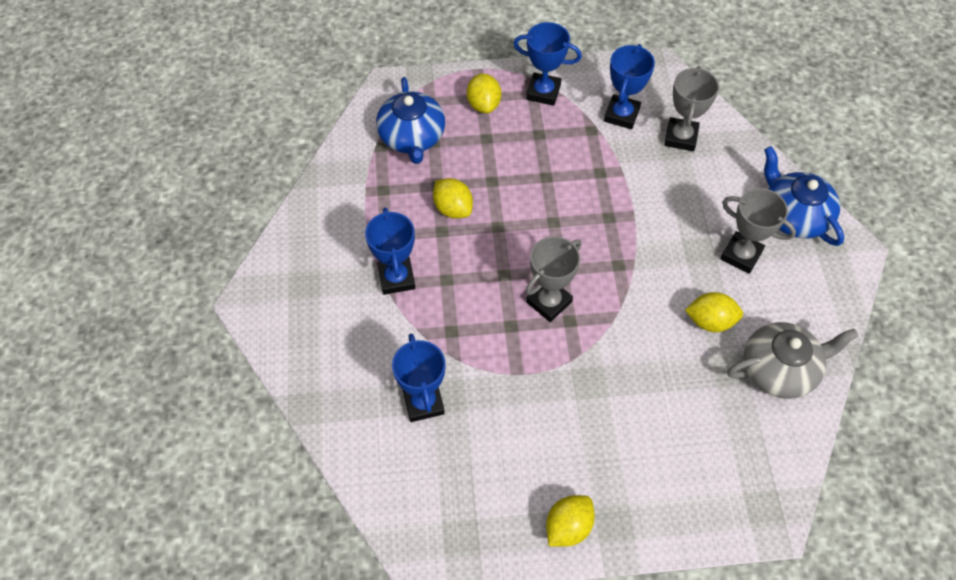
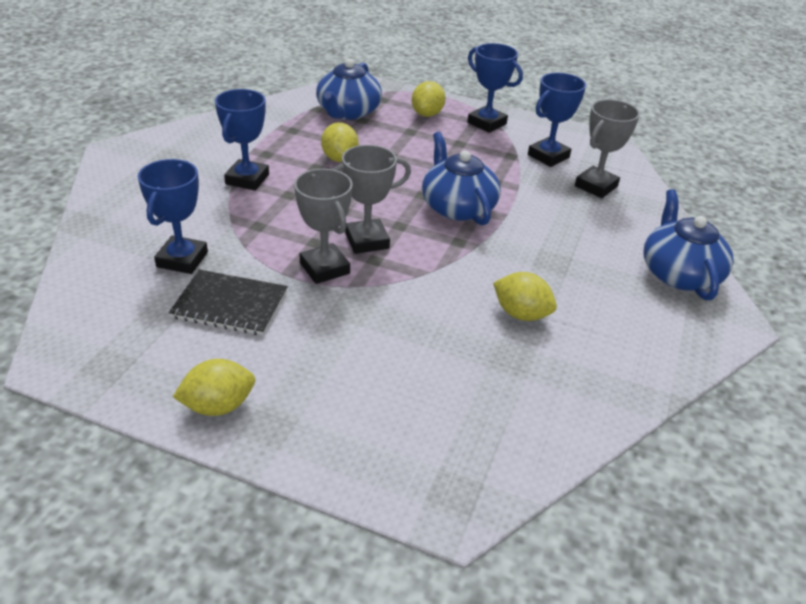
camera: 25 degrees right, 20 degrees down
grey trophy [720,188,796,274] -> grey trophy moved to [294,169,353,284]
grey teapot [727,322,858,399] -> none
none -> black notebook [169,270,288,335]
none -> blue teapot [422,132,501,225]

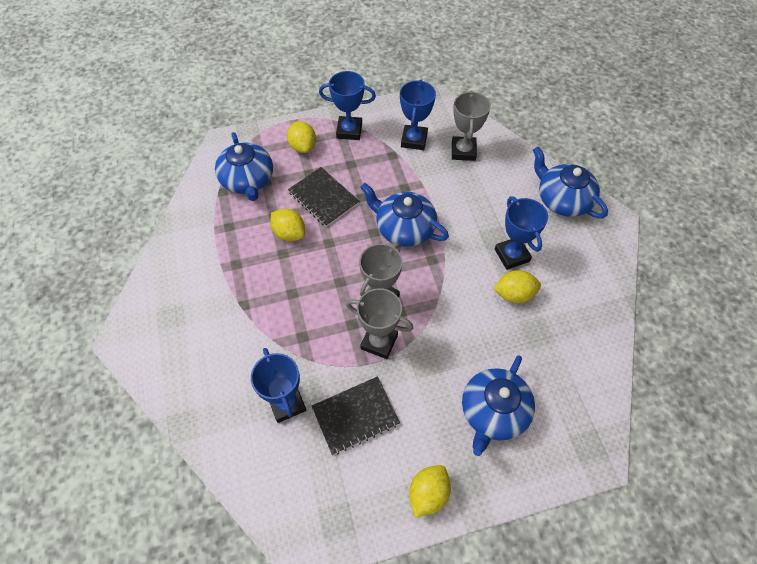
camera: 35 degrees left, 20 degrees up
blue trophy [215,89,269,191] -> blue trophy moved to [495,196,548,270]
none -> black notebook [288,167,359,227]
none -> blue teapot [462,355,535,456]

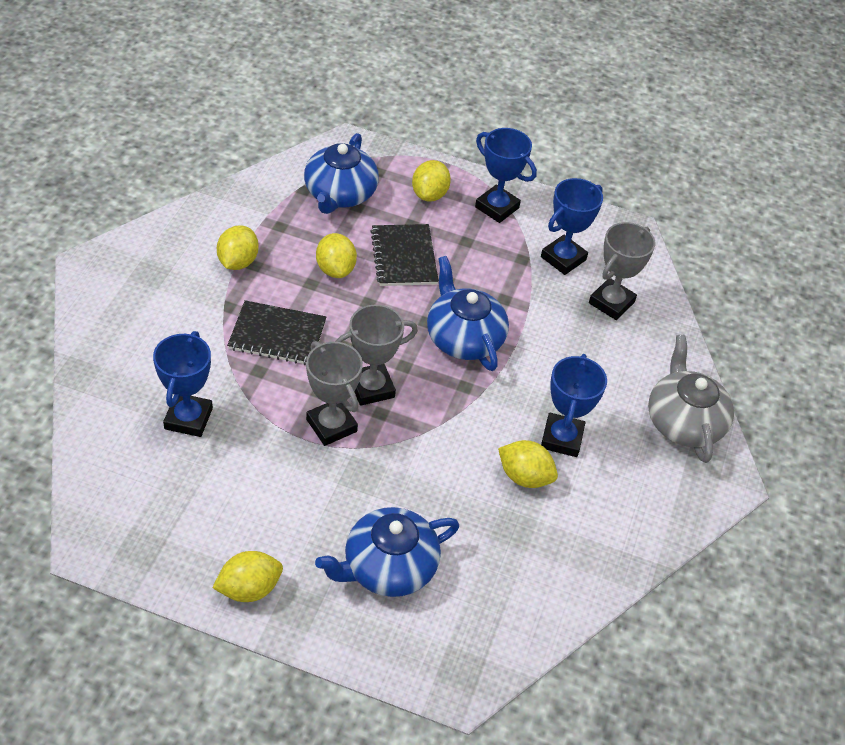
camera: 30 degrees right, 10 degrees down
black notebook [312,376,400,455] -> black notebook moved to [227,300,326,365]
blue teapot [533,147,608,218] -> grey teapot [648,335,734,463]
none -> yellow lemon [217,225,259,270]

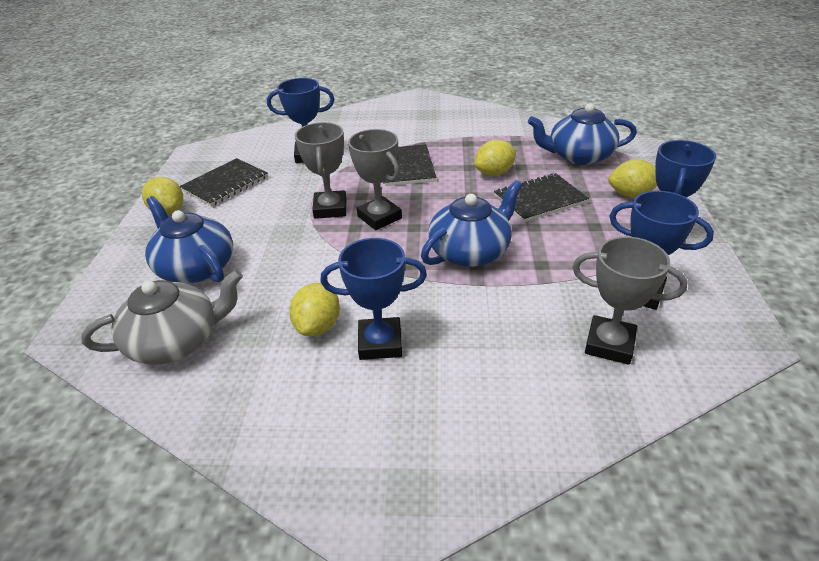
camera: 80 degrees right, 10 degrees down
yellow lemon [217,225,259,270] -> none
grey trophy [306,341,363,446] -> grey trophy turned 45 degrees counterclockwise [295,122,346,219]
grey teapot [648,335,734,463] -> grey teapot moved to [81,270,243,365]
none -> black notebook [180,158,268,207]

